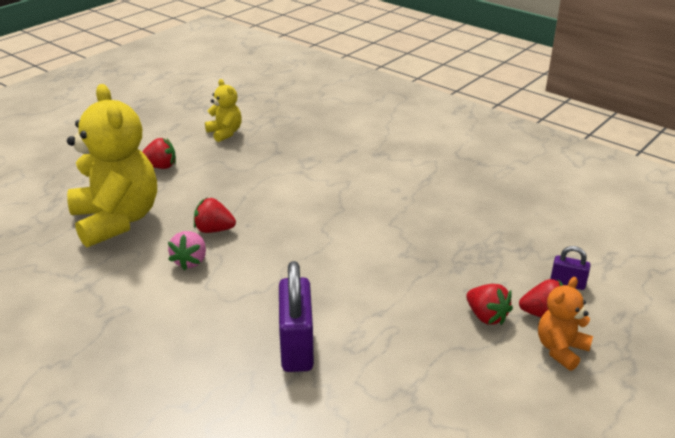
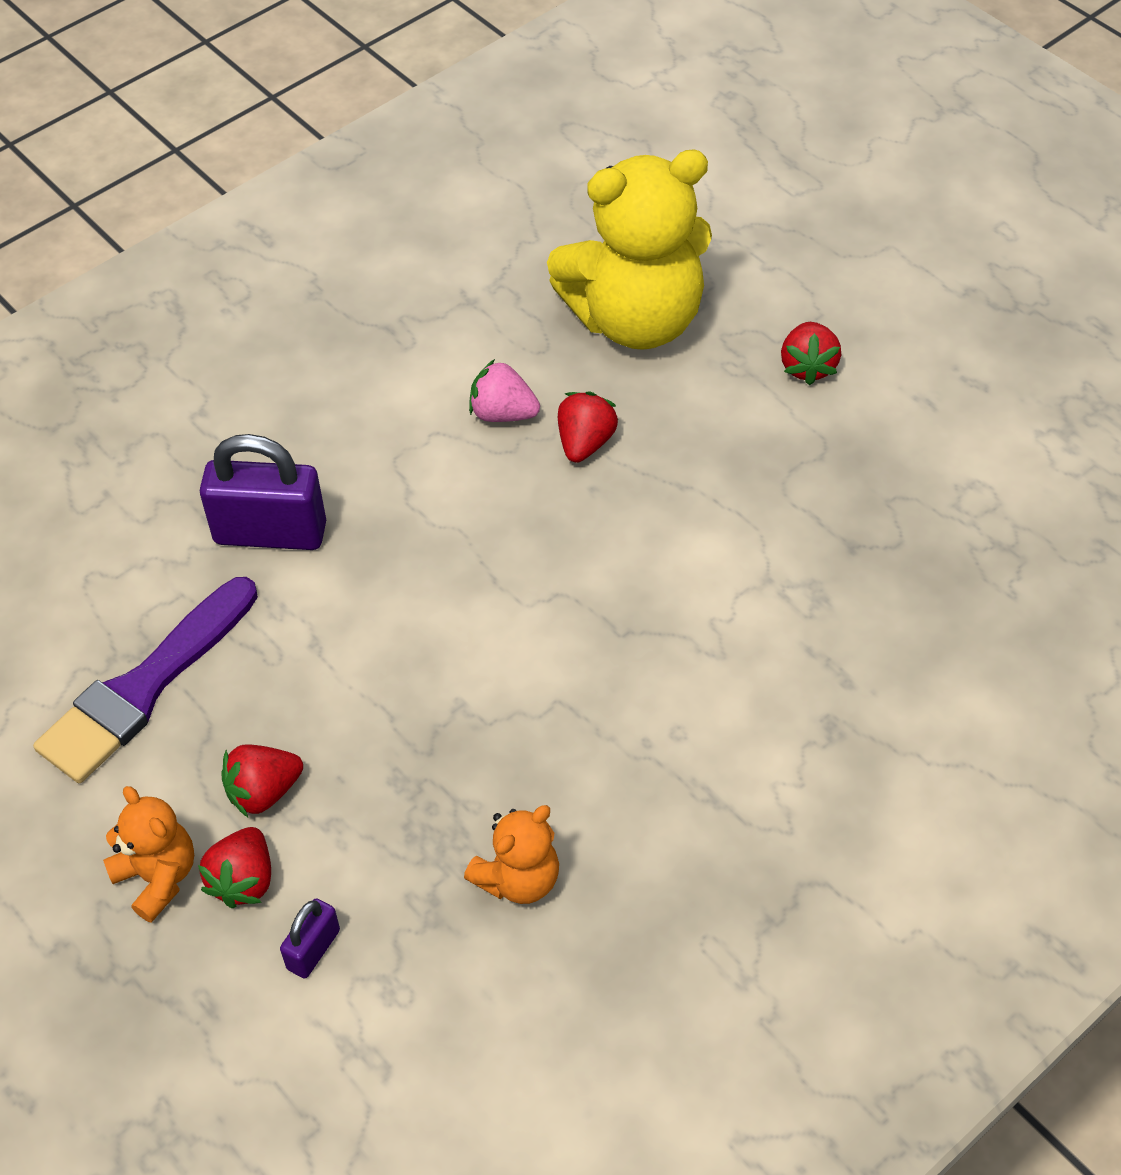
camera: 100 degrees right, 20 degrees up
yellow teddy bear [205,79,242,142] -> none
none -> purple brush [33,577,258,783]
none -> orange teddy bear [464,805,559,904]

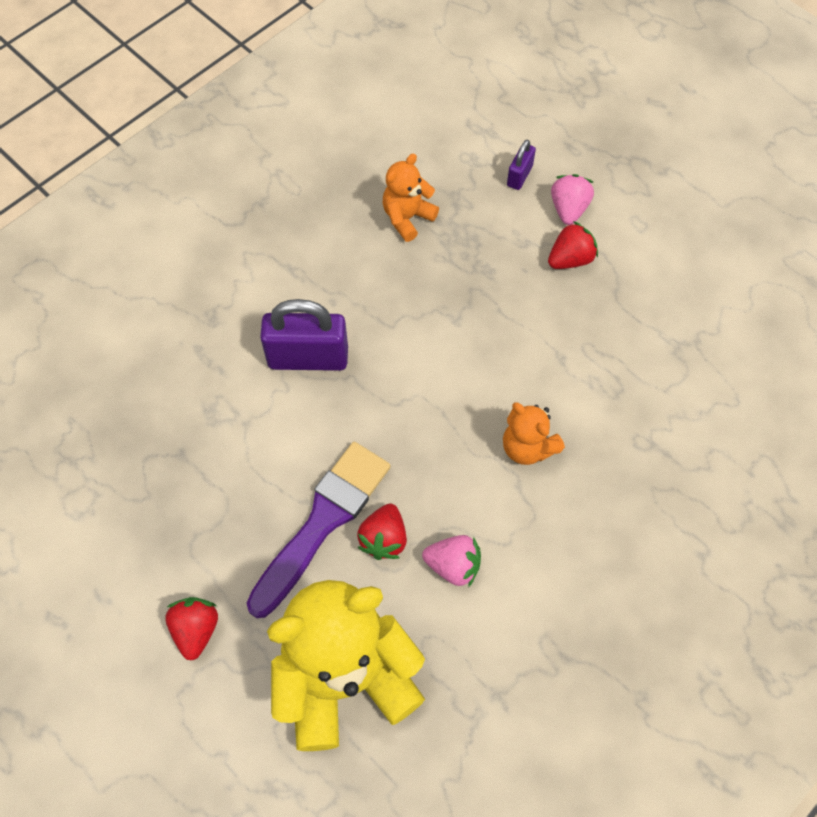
camera: 175 degrees right, 10 degrees up
purple brush [33,577,258,783] -> purple brush moved to [247,442,391,618]
orange teddy bear [103,786,194,923] -> orange teddy bear moved to [503,402,565,465]
red strawberry [198,827,271,908] -> pink strawberry [551,174,594,225]
purple padlock [200,434,326,550] -> purple padlock moved to [260,299,348,371]

